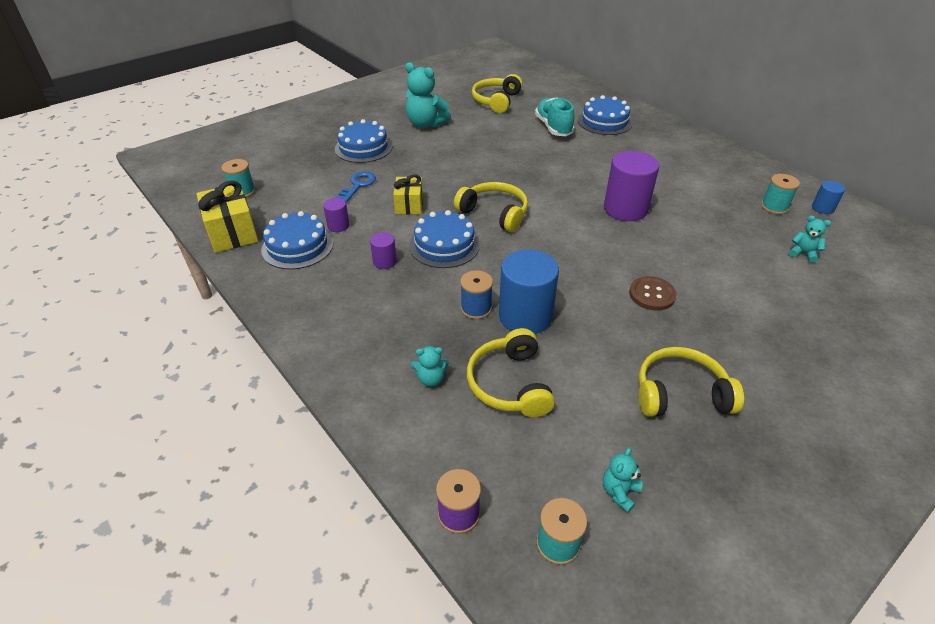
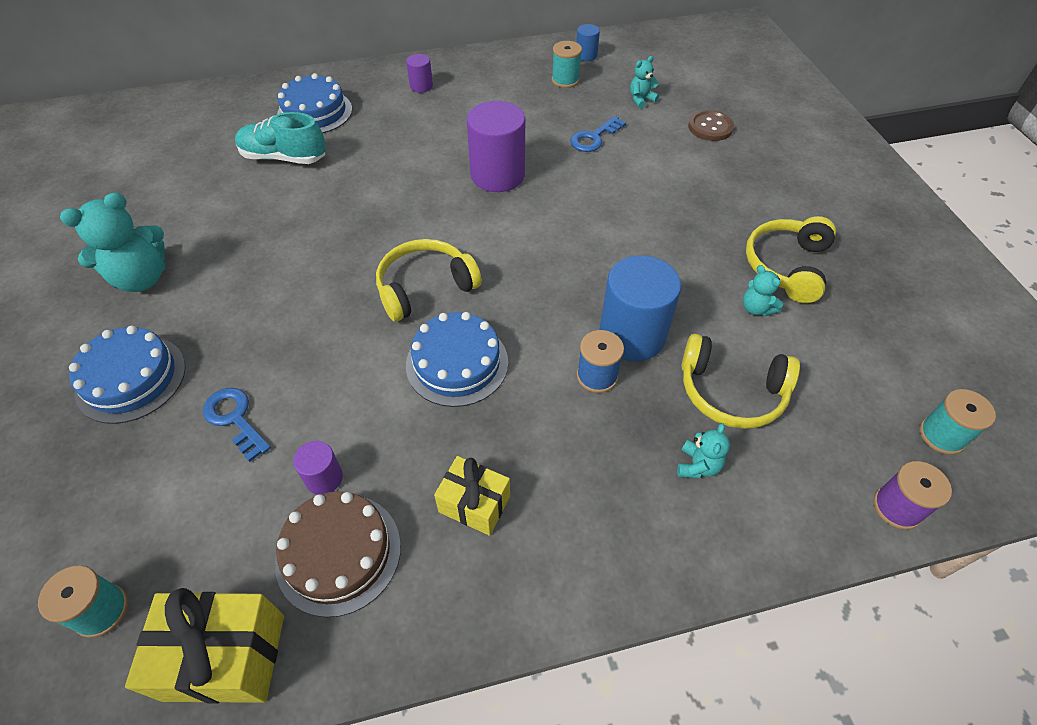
camera: 65 degrees left, 10 degrees up
blue cake [261,211,333,269] -> brown cake [275,491,401,617]
purple cylinder [370,232,397,269] -> purple cylinder moved to [406,54,433,93]
yellow gift [393,174,423,214] -> yellow gift moved to [434,456,510,536]
yellow headphones [472,74,523,113] -> none
turquoise teddy bear [603,447,643,513] -> turquoise teddy bear moved to [743,265,783,316]
brown button [629,276,676,311] -> brown button moved to [688,110,734,141]
none -> blue key [570,116,626,152]

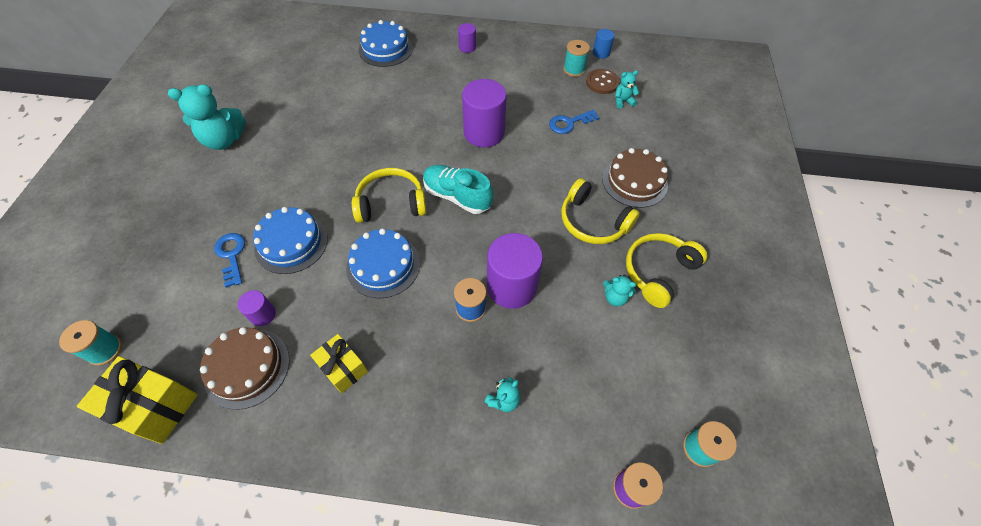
camera: 20 degrees right, 5 degrees up
blue cake [69,326,186,424] -> blue cake moved to [253,207,328,274]
turquoise shoe [235,112,326,164] -> turquoise shoe moved to [423,165,493,214]
blue cylinder [599,255,681,361] -> purple cylinder [487,233,543,309]
yellow headphones [681,334,800,429] -> yellow headphones moved to [561,178,640,244]
brown button [688,110,734,141] -> brown button moved to [586,69,620,94]
turquoise teddy bear [743,265,783,316] -> turquoise teddy bear turned 60 degrees counterclockwise [603,275,636,306]
none -> brown cake [602,148,668,208]

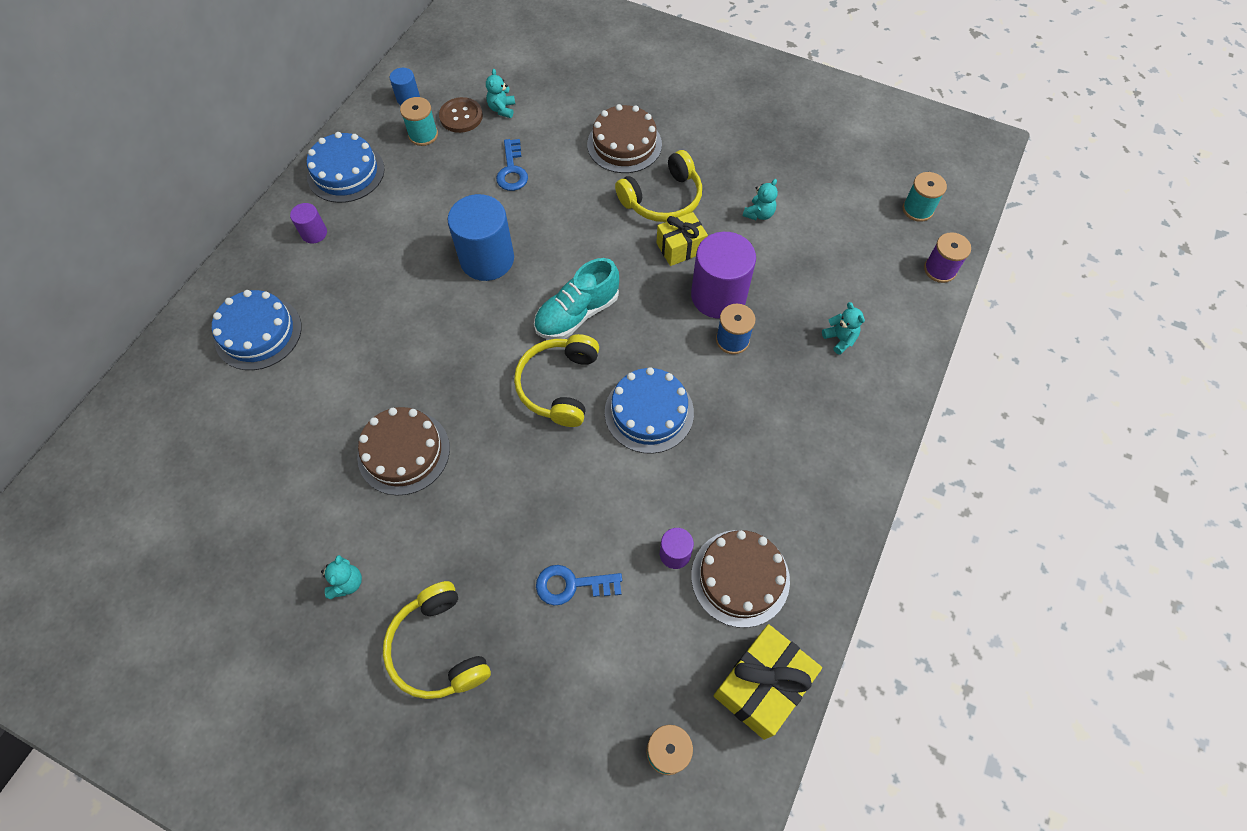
camera: 70 degrees left, 5 degrees up
turquoise teddy bear [168,84,246,150] -> turquoise teddy bear [321,555,362,599], size x0.50
blue cake [253,207,328,274] -> blue cake moved to [307,132,385,203]
yellow gift [310,334,368,393] -> yellow gift moved to [657,212,708,266]
purple cylinder [462,79,507,147] -> blue cylinder [448,194,514,281]
yellow headphones [626,233,707,308] -> yellow headphones moved to [383,581,491,699]
none -> brown cake [357,407,450,496]

